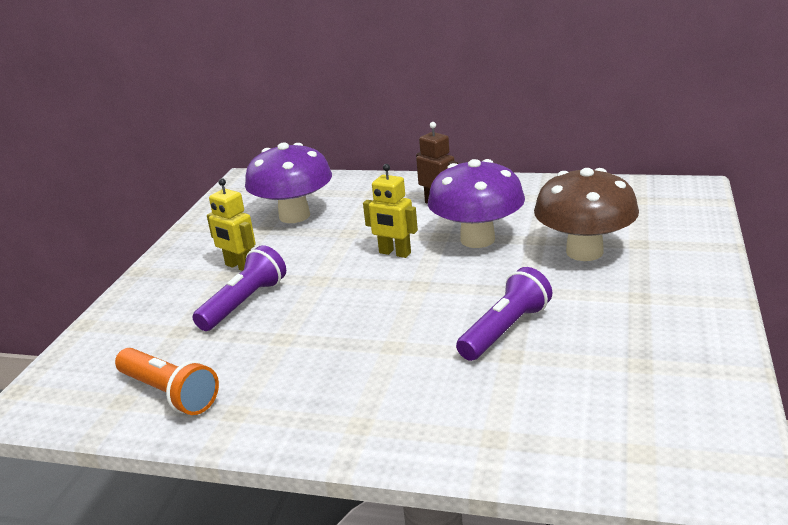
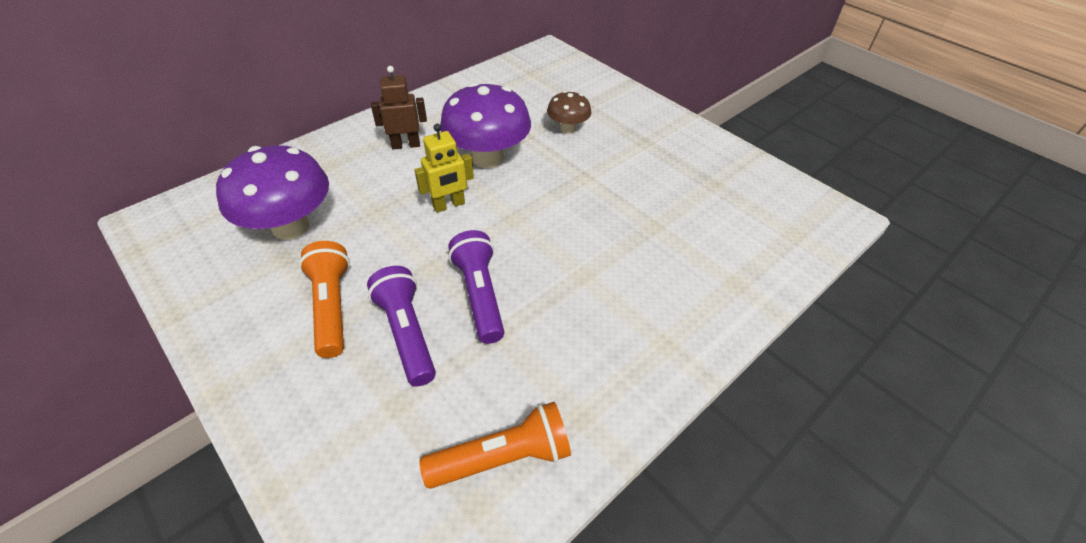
camera: 60 degrees left, 20 degrees up
yellow robot [207,178,256,271] -> orange flashlight [299,241,350,358]
purple flashlight [456,267,552,361] -> purple flashlight moved to [448,230,504,344]
brown mushroom [534,168,639,261] -> brown mushroom [547,91,591,134], size x0.54

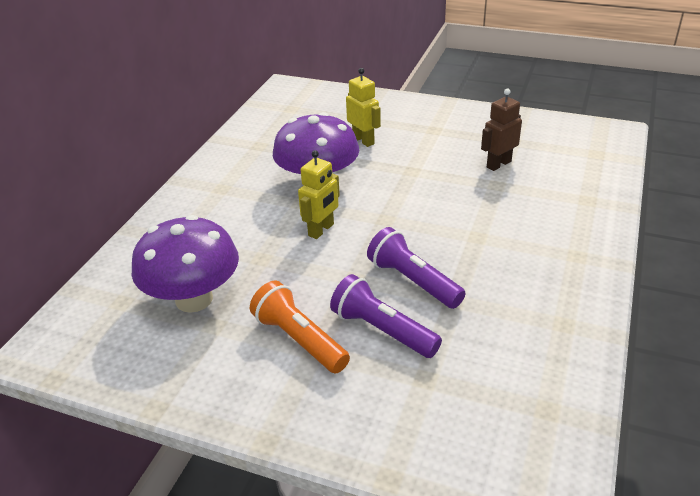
camera: 25 degrees left, 10 degrees down
brown robot [371,66,427,149] -> brown robot moved to [481,88,522,171]
orange flashlight [419,402,571,489] -> none
brown mushroom [547,91,591,134] -> yellow robot [346,68,381,147]

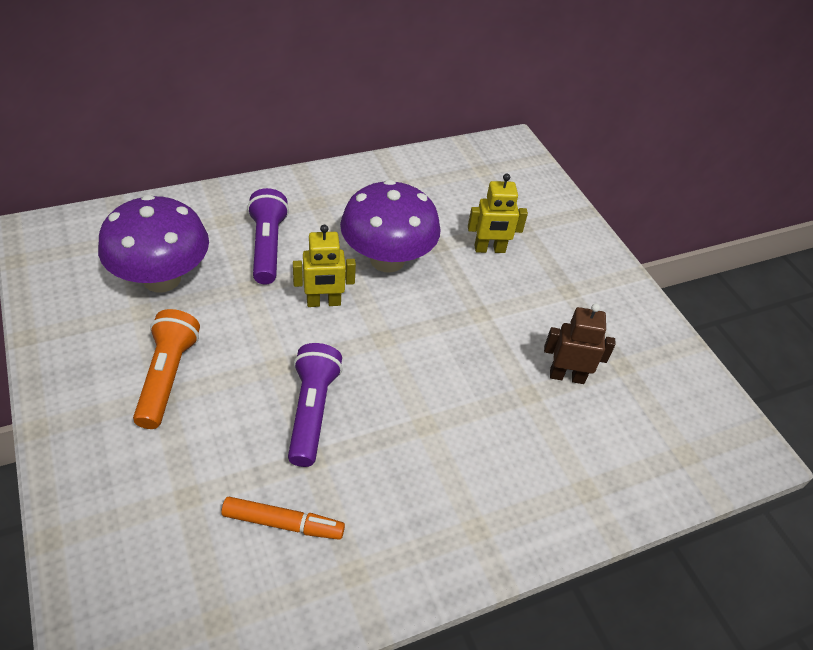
camera: 40 degrees right, 10 degrees up
purple flashlight [330,274,442,358] -> purple flashlight moved to [247,188,289,284]
yellow robot [346,68,381,147] -> yellow robot turned 75 degrees clockwise [468,174,528,253]
none -> orange marker [221,497,345,540]

